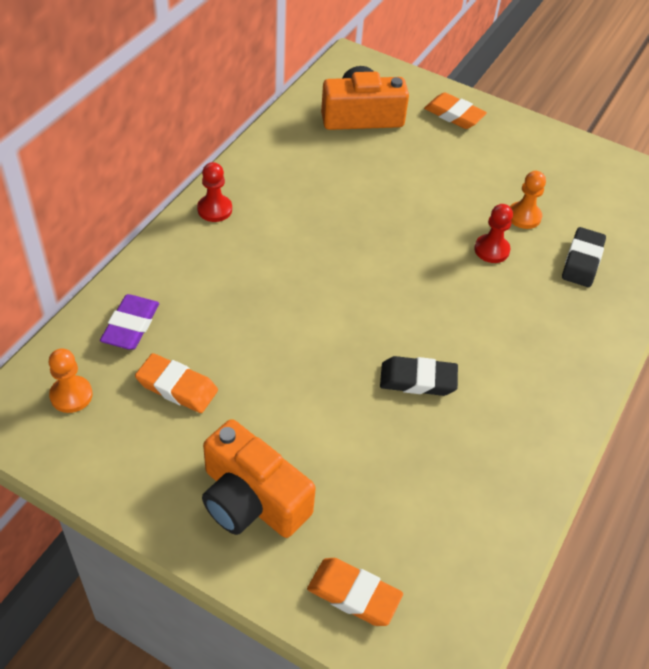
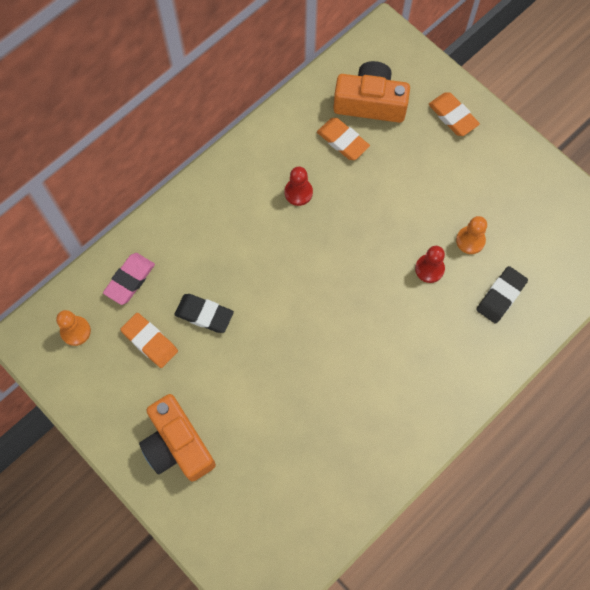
camera: 20 degrees right, 20 degrees up
purple eraser [100,294,159,349] -> pink eraser [103,253,155,305]
red pawn [197,162,232,222] -> red pawn moved to [285,166,313,206]
orange eraser [307,558,403,626] -> orange eraser moved to [317,118,370,160]
black eraser [380,356,458,396] -> black eraser moved to [175,294,234,333]

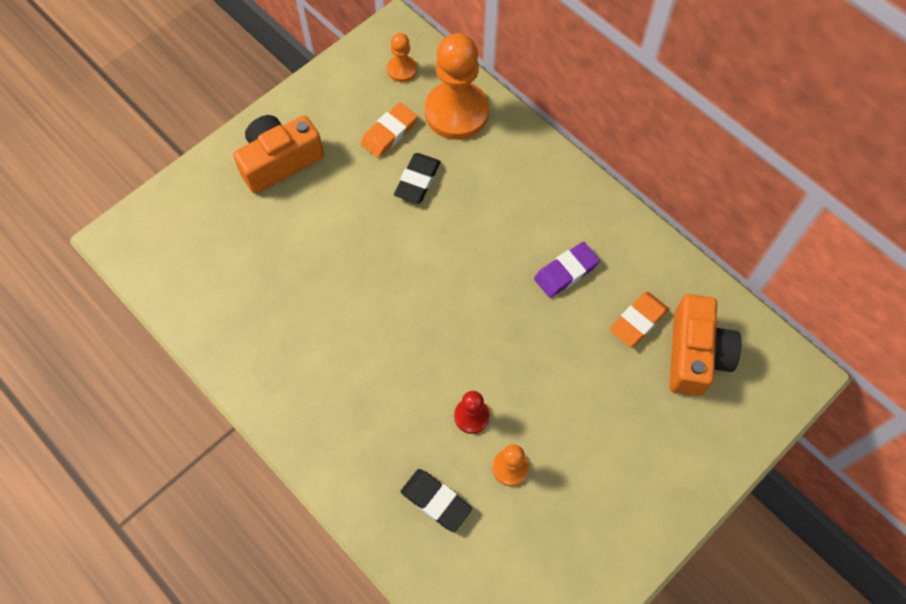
camera: 90 degrees right, 5 degrees down
pink eraser [103,253,155,305] -> orange pawn [425,33,489,140]
red pawn [285,166,313,206] -> purple eraser [534,242,600,298]
orange eraser [429,92,480,136] -> none

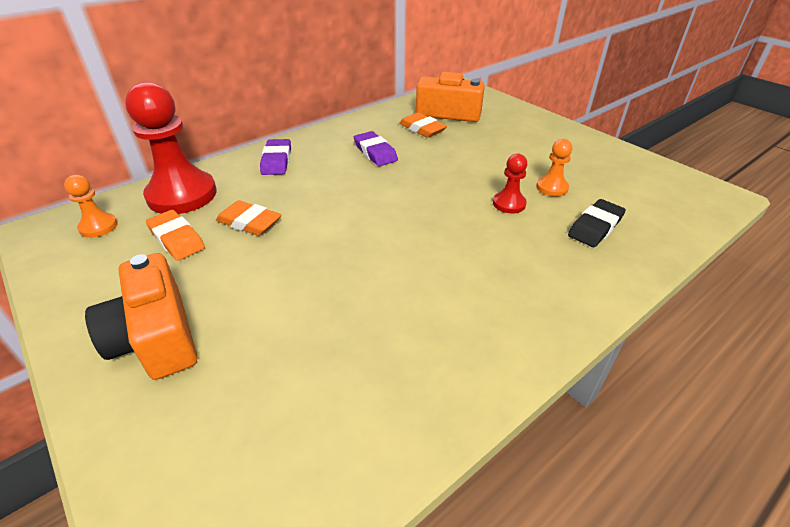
camera: 85 degrees left, 25 degrees down
black eraser [394,153,441,204] -> orange eraser [216,200,281,236]
orange pawn [425,33,489,140] -> red pawn [125,82,217,214]
none -> purple eraser [260,139,291,175]

